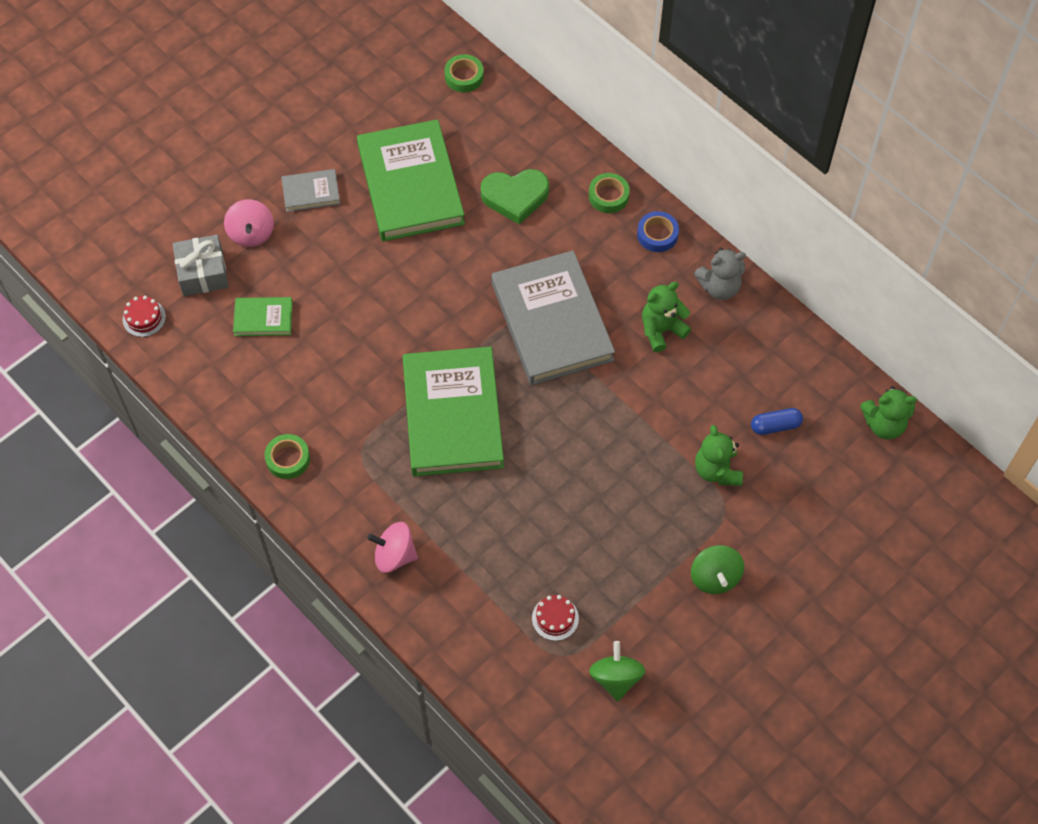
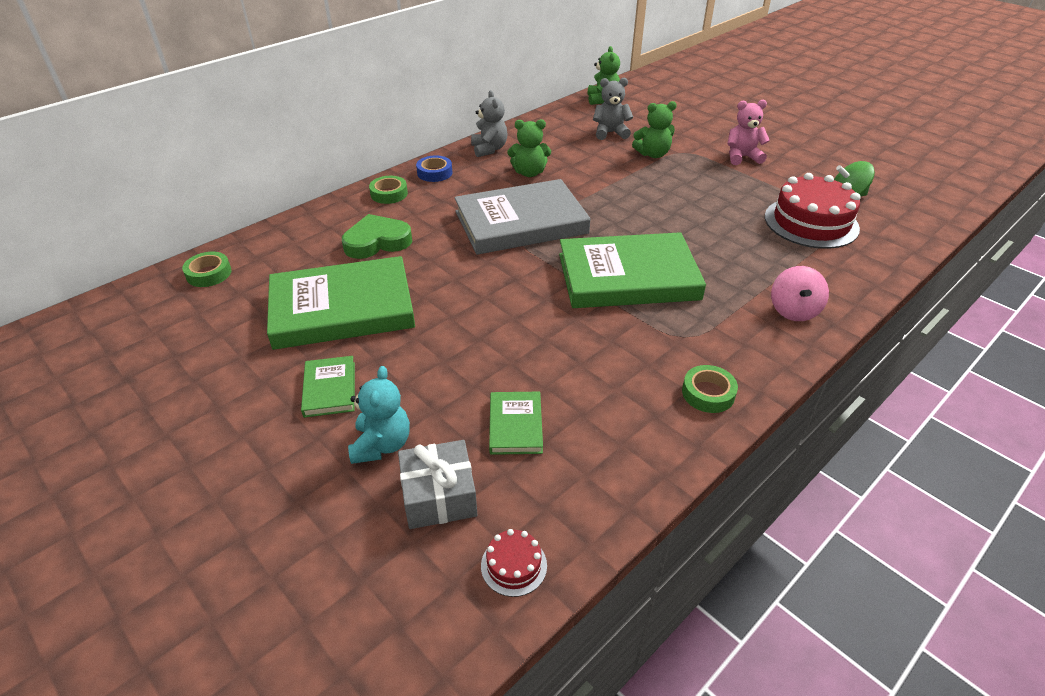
camera: 90 degrees left, 20 degrees down
pink spinning top [224,199,274,247] -> turquoise teddy bear [348,366,410,464]
grey book [281,169,340,212] -> green book [301,356,355,418]
green heart [481,169,549,225] -> green heart turned 105 degrees counterclockwise [342,214,412,259]
red cake [532,595,579,641] -> red cake [765,173,861,249], size x2.28
green teddy bear [642,282,691,352] -> green teddy bear turned 60 degrees counterclockwise [507,119,551,177]
green spinning top [691,545,744,594] -> pink teddy bear [727,100,770,165]
blue capsule [751,408,803,435] -> grey teddy bear [593,78,633,140]

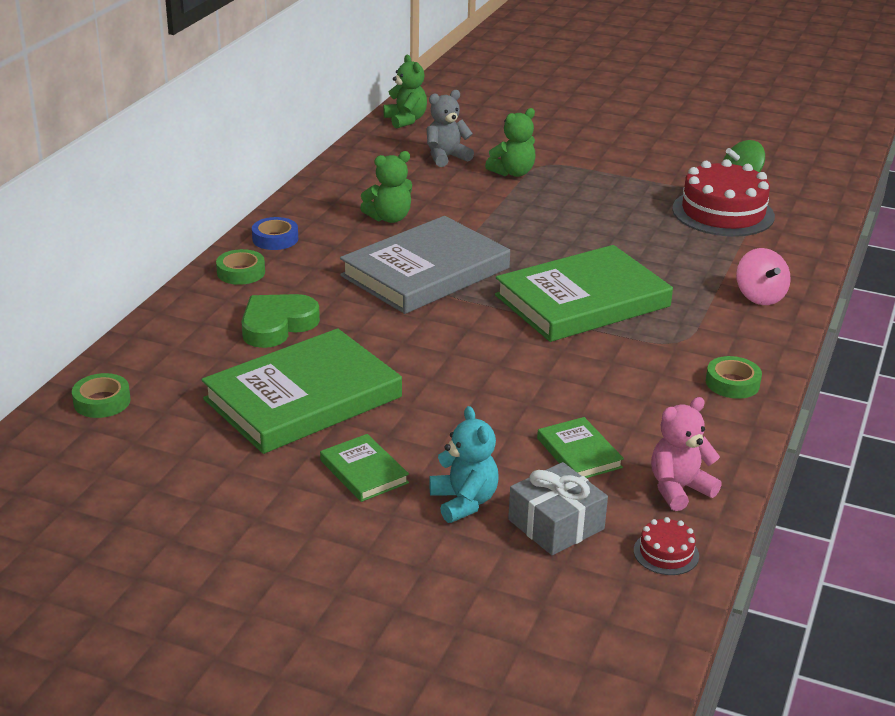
camera: 25 degrees left, 10 degrees down
grey teddy bear [471,90,508,157] -> none
pink teddy bear [727,100,770,165] -> pink teddy bear moved to [651,397,722,511]

